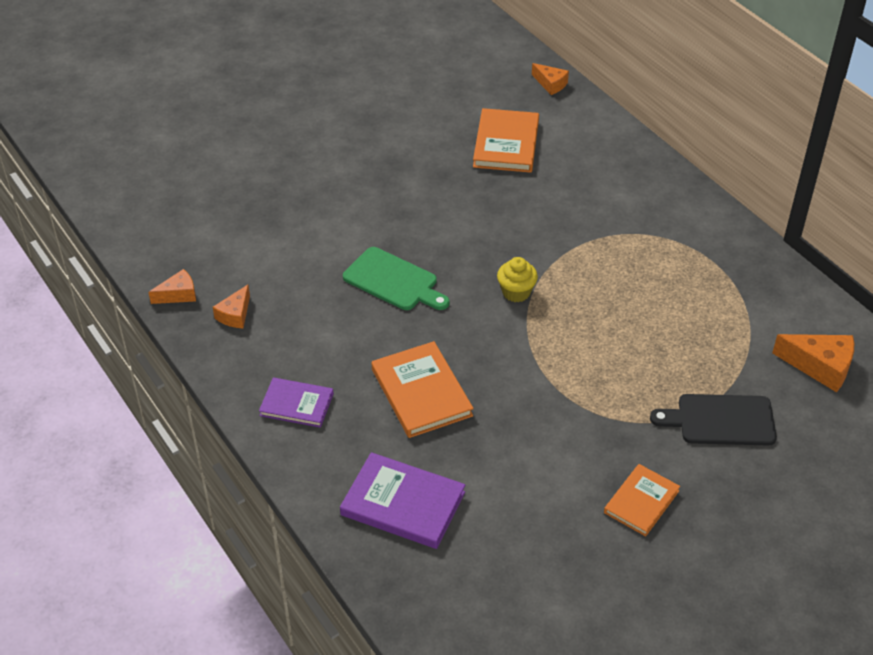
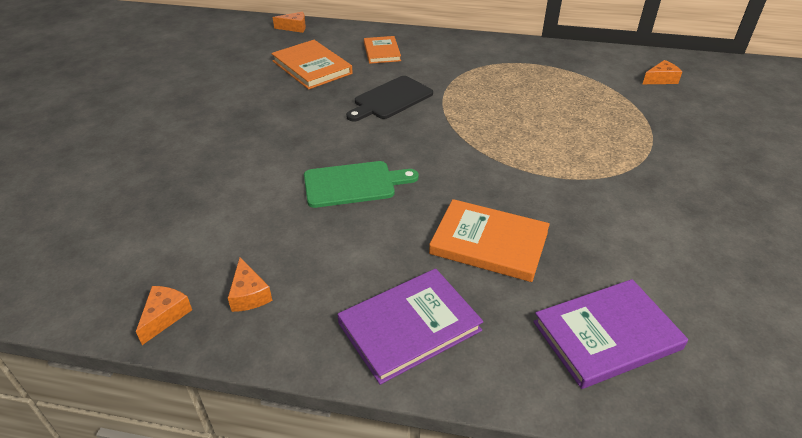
camera: 45 degrees left, 5 degrees down
purple book [259,377,334,428] -> purple book [337,268,483,385], size x1.54
yellow cupcake [497,257,538,302] -> none
orange book [604,464,680,536] -> orange book moved to [364,36,401,64]
black cutting board [650,394,777,446] -> black cutting board moved to [346,76,433,122]
orange cheese [772,334,854,392] -> orange cheese [643,60,682,84], size x0.62

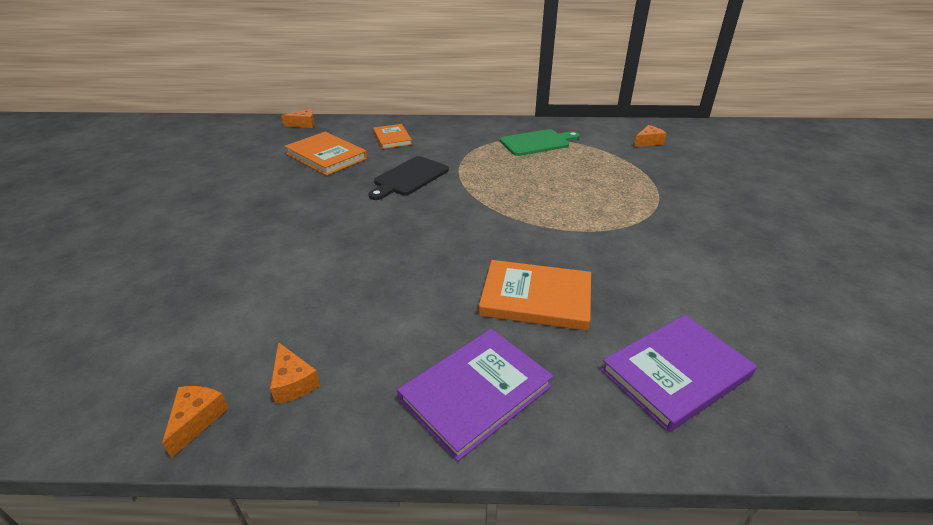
camera: 10 degrees left, 5 degrees down
green cutting board [304,161,419,208] -> green cutting board moved to [500,129,580,156]

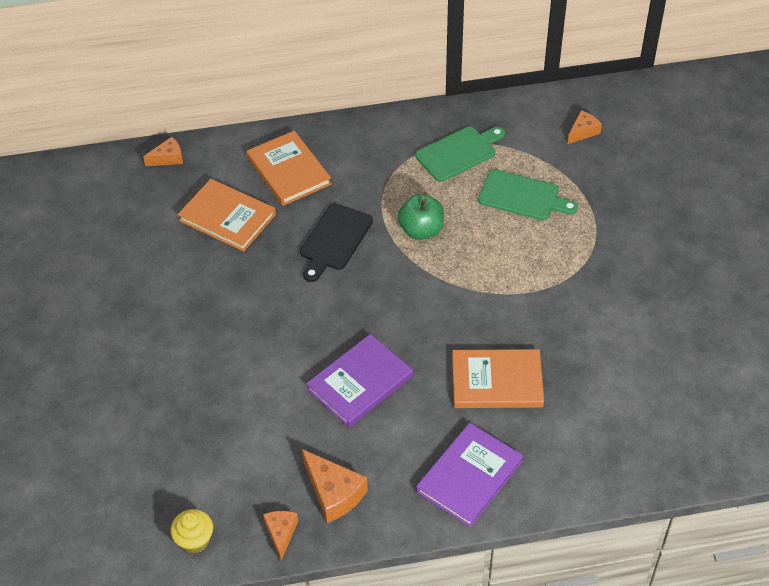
camera: 10 degrees left, 15 degrees up
orange cheese [270,342,320,404] -> orange cheese [302,449,368,523], size x1.60
orange book [373,124,412,149] -> orange book [247,131,331,206], size x1.54
purple book [601,315,757,432] -> purple book moved to [306,334,413,427]
none -> yellow cupcake [170,509,213,554]
none -> green apple [397,194,444,240]
none -> green cutting board [478,169,578,220]

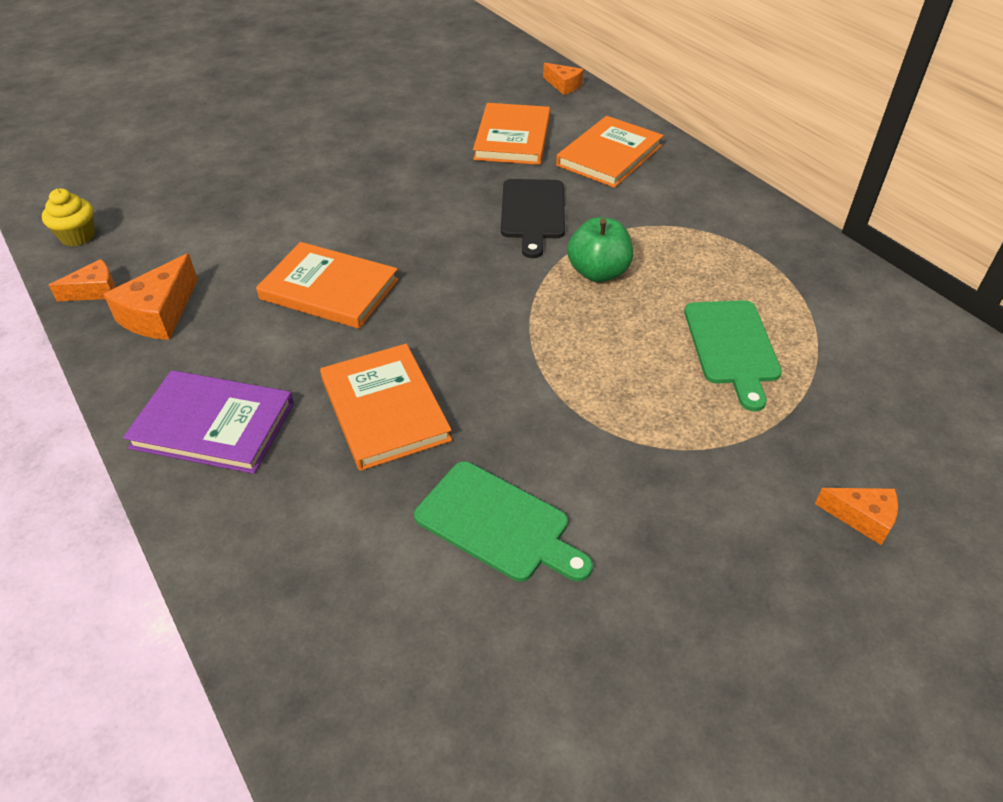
camera: 65 degrees right, 5 degrees down
black cutting board [300,204,373,282] -> black cutting board turned 90 degrees counterclockwise [501,179,565,258]
purple book [306,334,413,427] -> orange book [256,242,399,329]
green cutting board [415,127,505,182] -> green cutting board moved to [414,461,593,582]
orange cheese [567,110,602,144] -> orange cheese moved to [815,488,898,545]

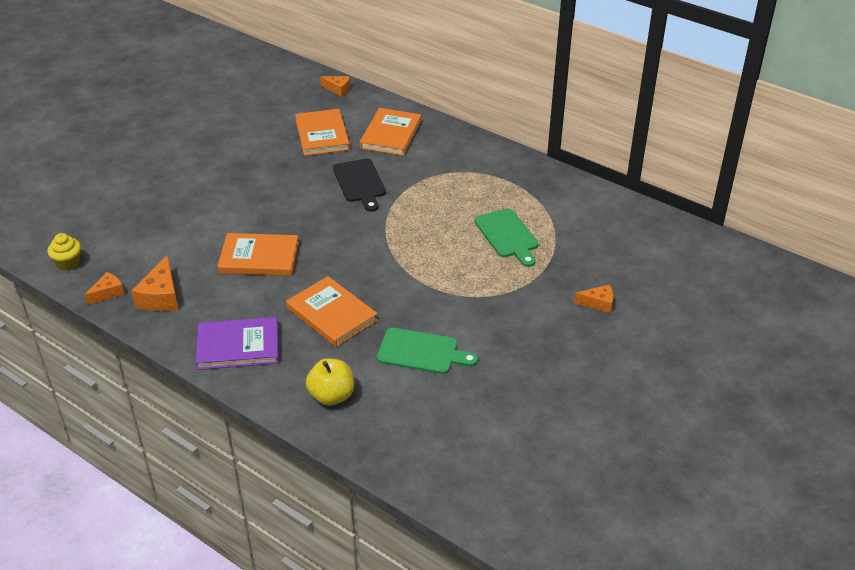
camera: 20 degrees left, 5 degrees down
green apple [567,217,633,282] -> none
none -> yellow apple [306,358,354,406]

